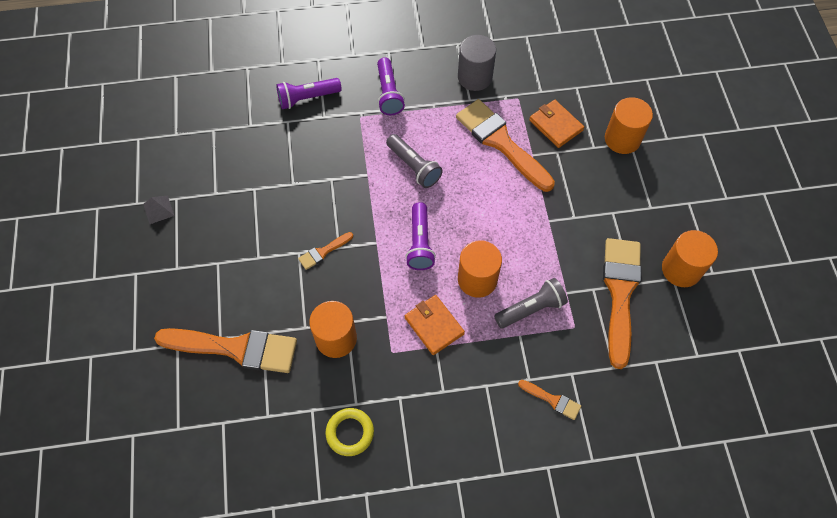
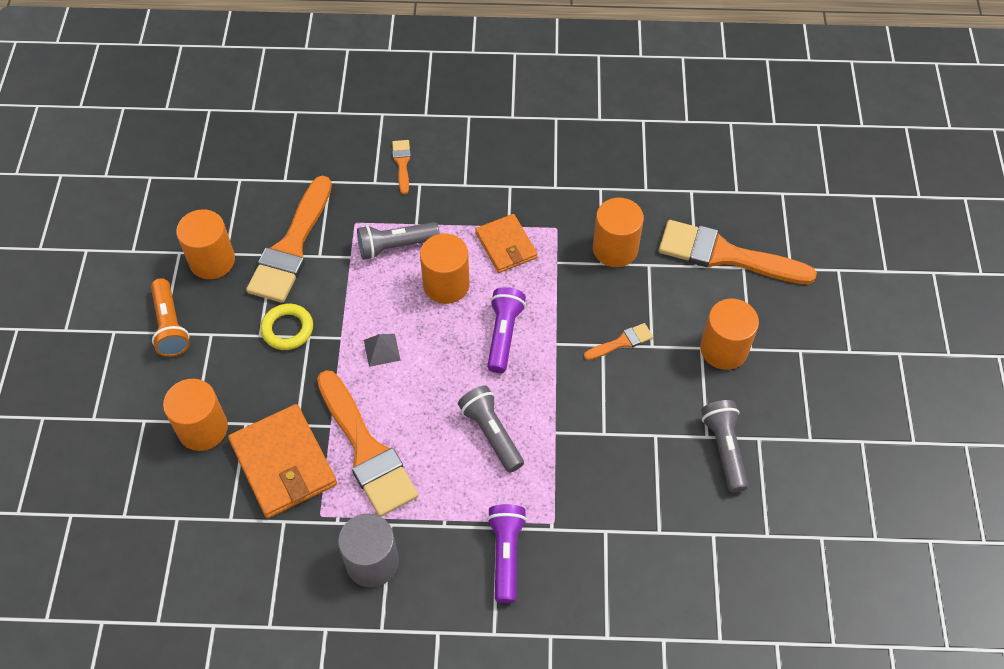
camera: 170 degrees left, 5 degrees down
grey pyramid [143,196,174,224] -> grey pyramid moved to [364,334,401,367]
purple flashlight [276,78,342,109] -> none
yellow ring [325,408,374,456] -> yellow ring moved to [260,304,313,350]
orange brush [518,380,581,420] -> orange brush turned 45 degrees clockwise [392,140,411,194]
orange wallet [529,100,584,148] -> orange wallet [228,404,337,518], size x1.57
none -> orange flashlight [151,278,190,357]
none -> orange cylinder [700,299,759,370]
none -> grey flashlight [701,400,748,493]

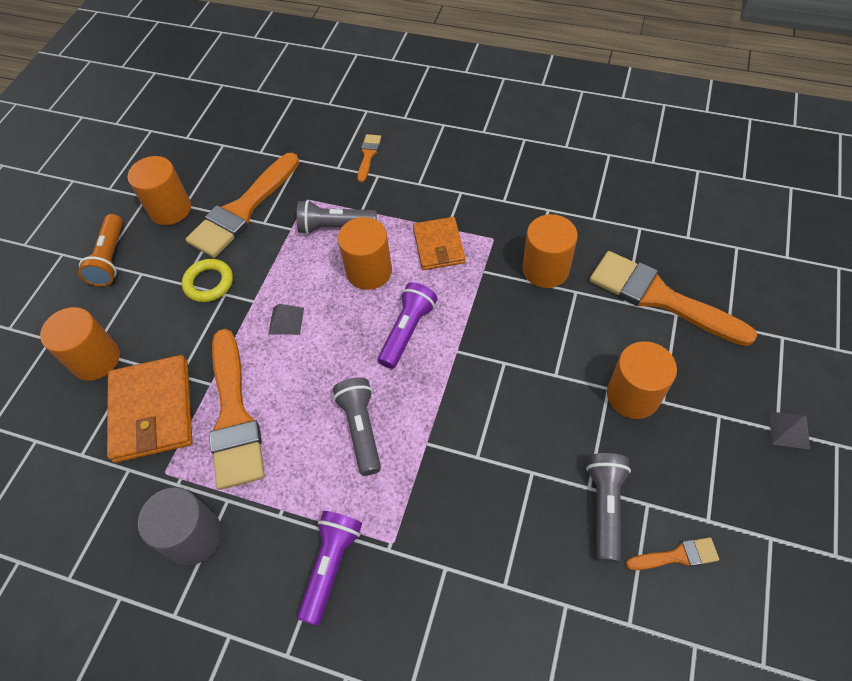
camera: 20 degrees right, 0 degrees up
orange brush [584,323,653,360] -> orange brush moved to [626,537,719,570]
none -> grey pyramid [769,411,810,450]

